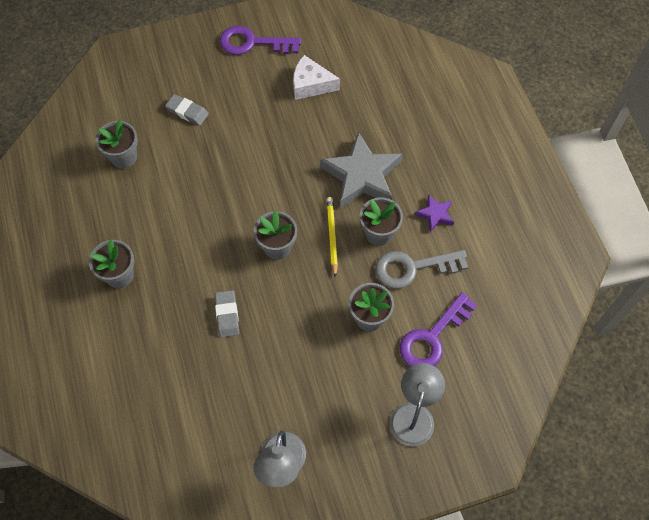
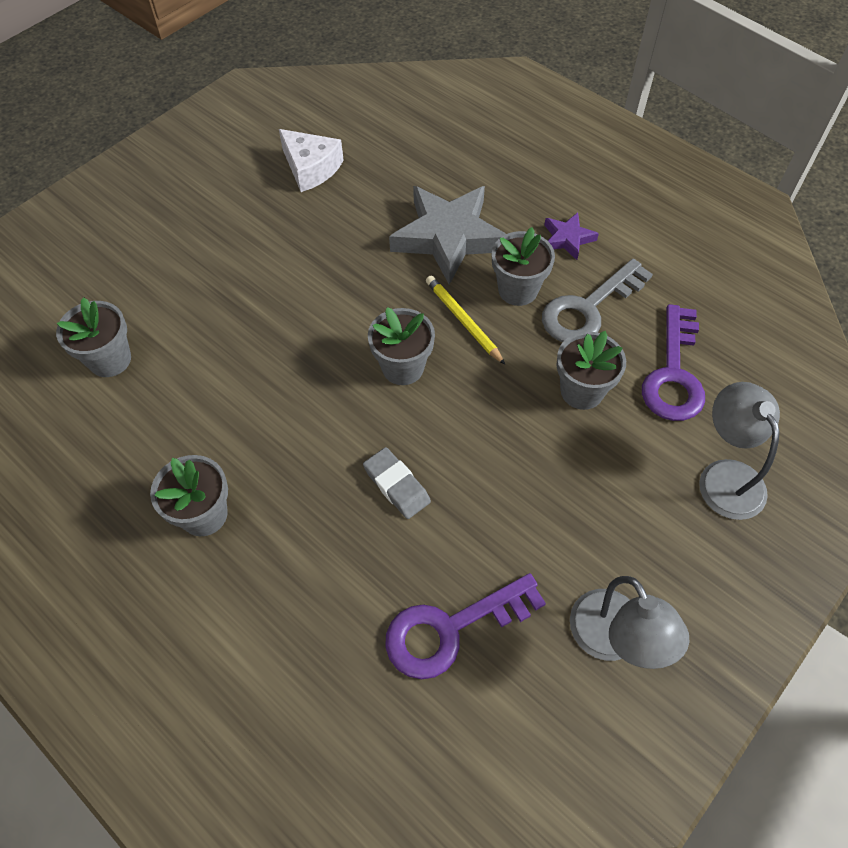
camera: 30 degrees left, 5 degrees down
grey eraser [165,94,209,126] -> none
purple key [220,26,301,55] -> purple key moved to [385,573,546,679]
white cheese [293,55,340,100] -> white cheese turned 120 degrees counterclockwise [279,129,344,192]

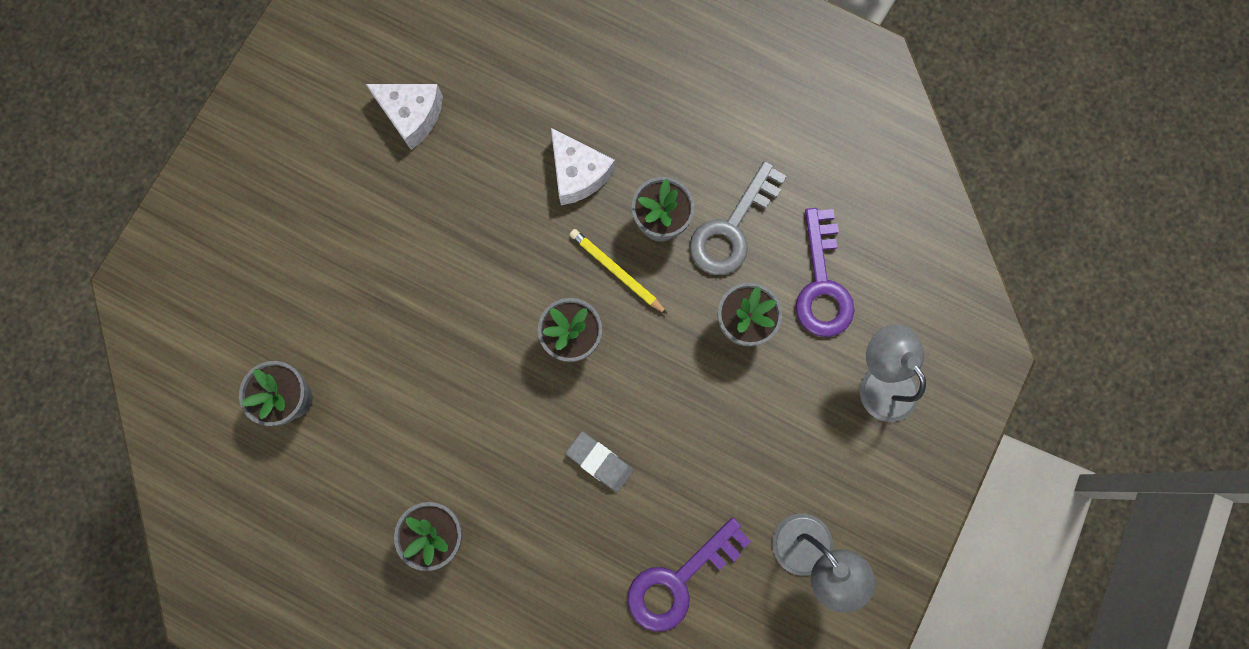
camera: 15 degrees left, 20 degrees up
grey star [389,186,506,285] -> white cheese [551,128,615,205]
purple star [544,212,599,260] -> none

